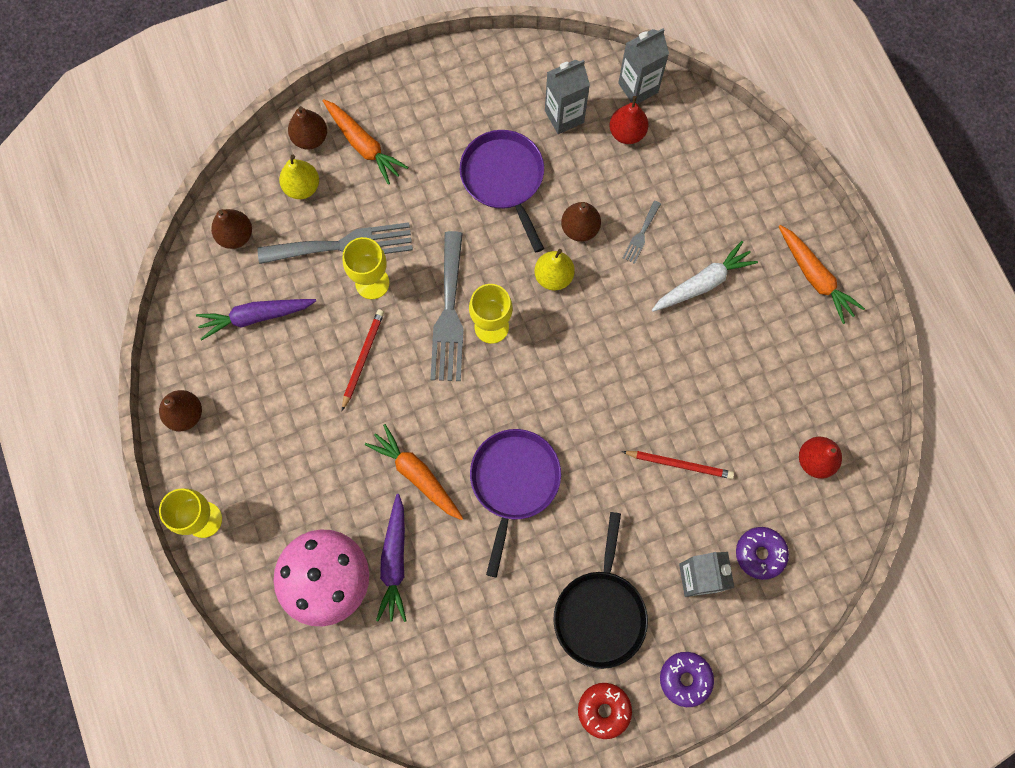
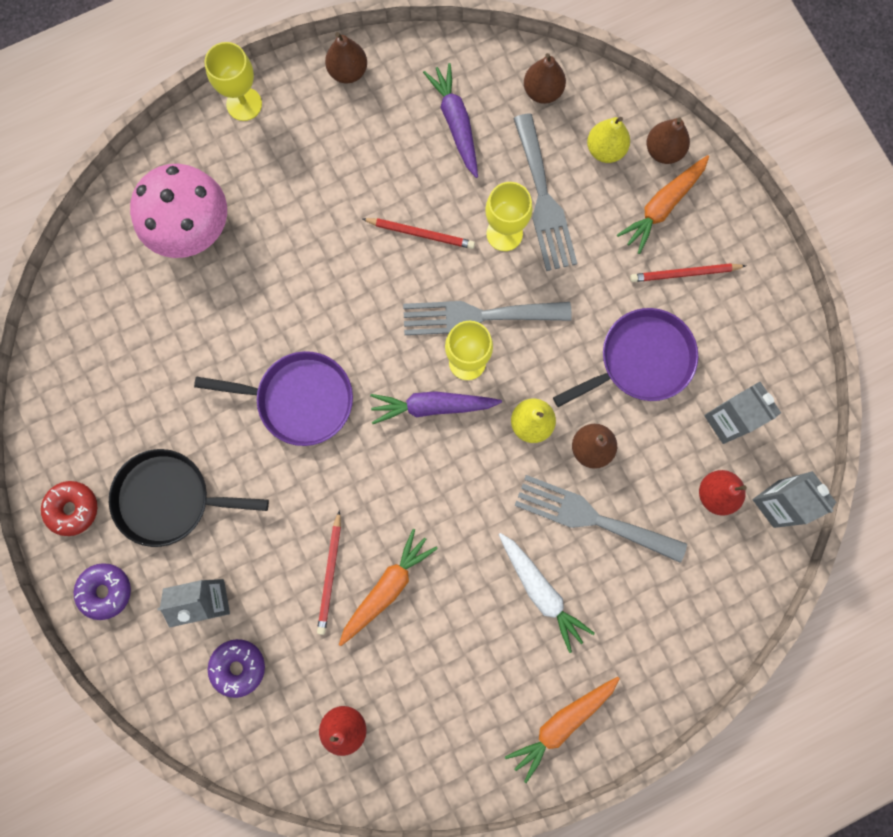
camera: 85 degrees right, 5 degrees up
orange carrot [365,424,463,520] -> orange carrot moved to [339,529,438,646]
purple carrot [376,494,406,622] -> purple carrot moved to [370,391,502,424]
grey fork [623,201,661,264] -> grey fork [514,475,687,563], size x2.18
none -> red pencil [630,263,746,282]

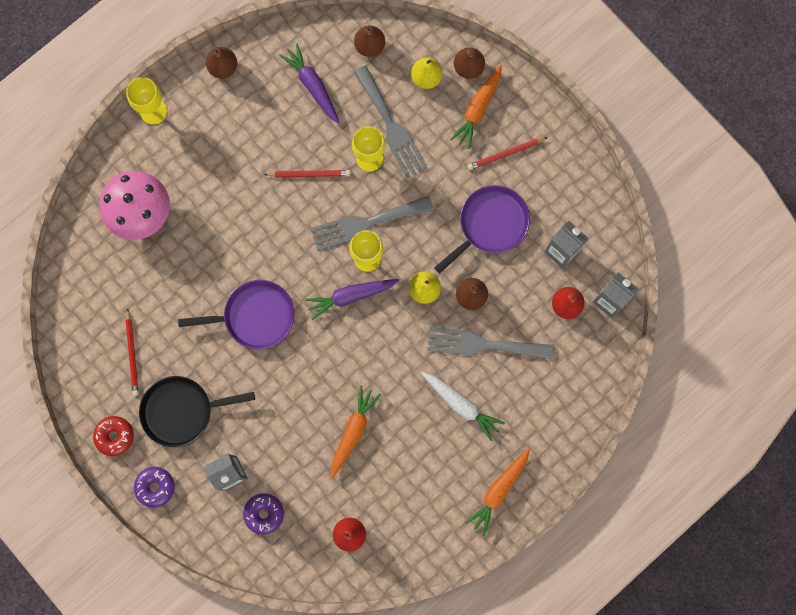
camera: 15 degrees left, 0 degrees up
red pencil [317,510,341,635] -> red pencil moved to [125,308,139,396]

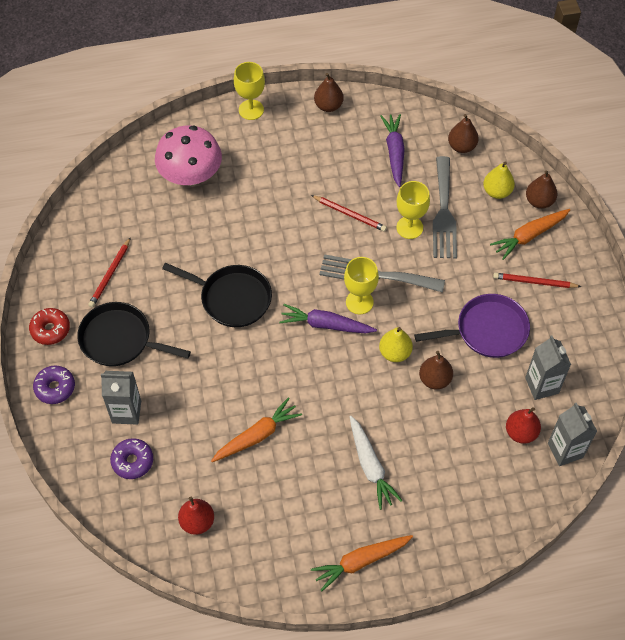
camera: 30 degrees right, 20 degrees down
purple pan [178,280,294,349] -> black pan [162,263,272,327]
grey fork [427,327,554,360] -> none

